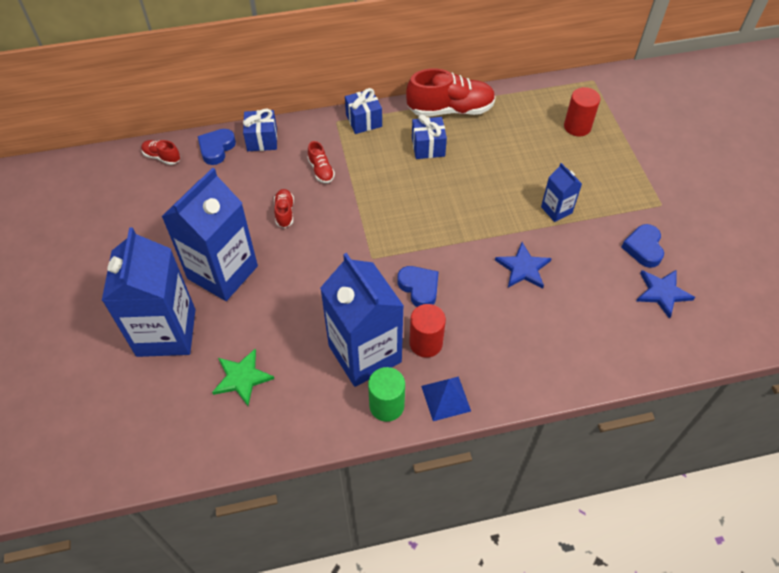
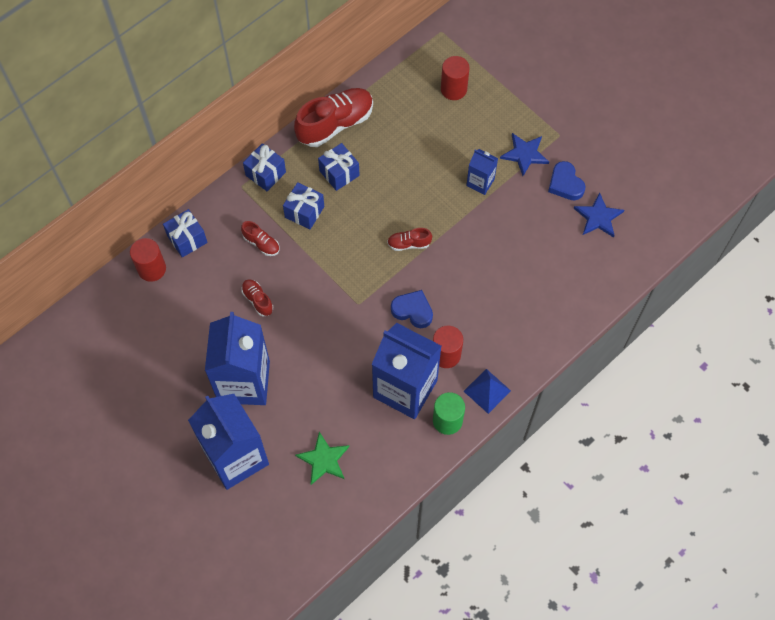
camera: 30 degrees left, 10 degrees up
red shoe [141,140,180,165] -> red shoe moved to [387,228,432,251]
blue heart [198,129,236,165] -> red cylinder [130,238,166,282]
blue star [495,242,552,288] -> blue star moved to [500,133,549,176]
none -> blue gift [283,182,324,229]

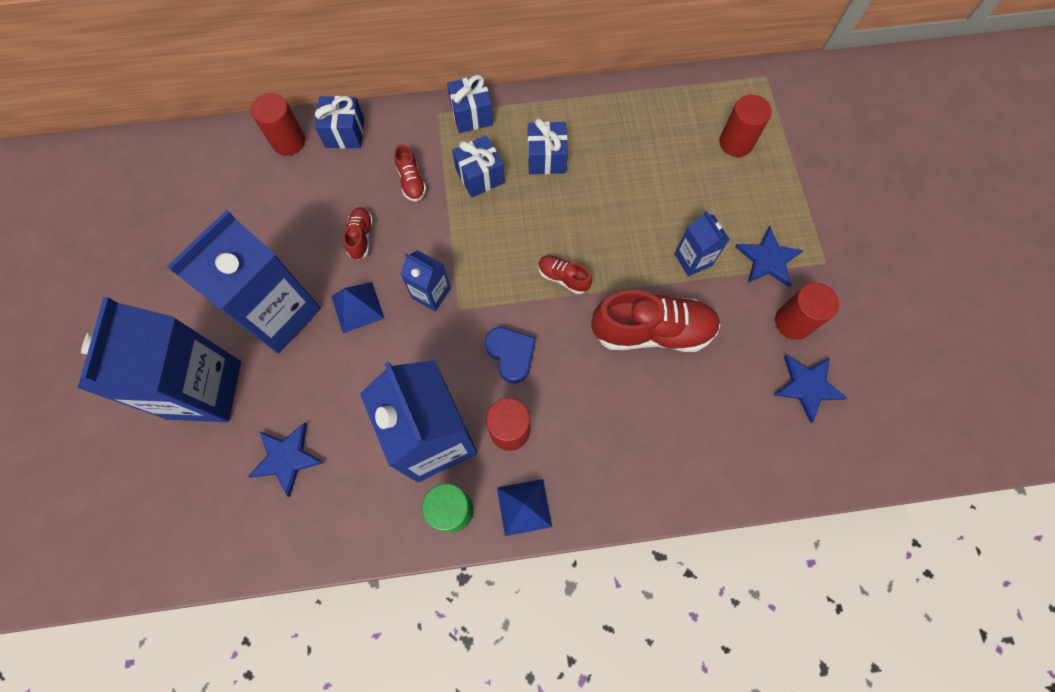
camera: 35 degrees right, 5 degrees up
red shoe [294,88,373,147] -> red shoe moved to [591,290,720,352]
green star [295,432,349,485] -> blue star [248,423,324,497]
blue heart [548,161,585,201] -> red cylinder [775,283,839,340]
none -> blue pyramid [331,282,385,333]
none -> blue carton [400,250,451,311]

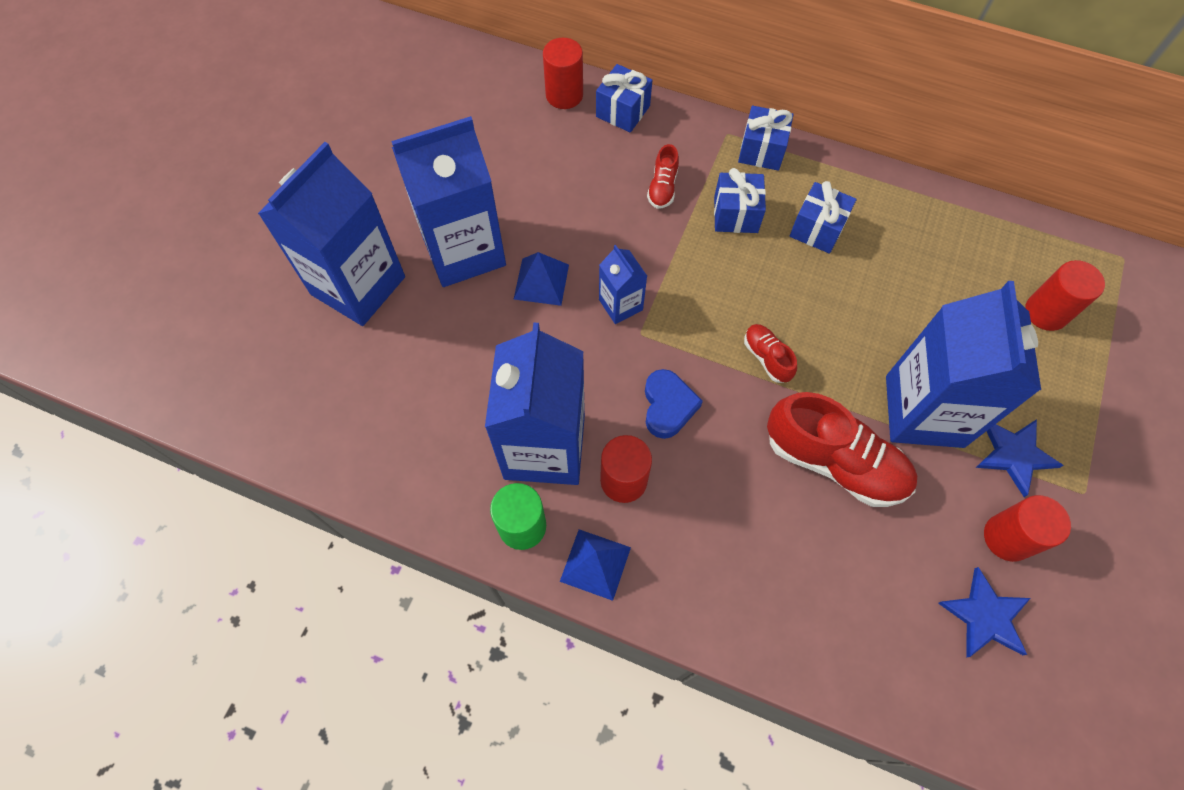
camera: 30 degrees right, 5 degrees down
blue star [248,423,324,497] -> none
red shoe [343,207,373,260] -> none
blue carton [675,211,730,277] -> blue carton [886,281,1041,448], size x2.11

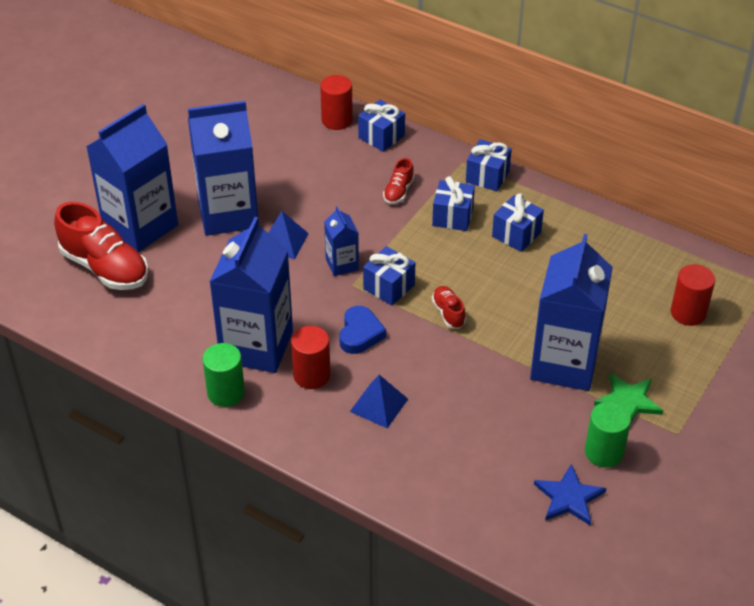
camera: 10 degrees right, 20 degrees down
blue pyramid [560,529,631,601] -> blue pyramid moved to [350,375,408,428]
red shoe [767,392,917,507] -> red shoe moved to [54,202,148,290]
blue star [976,419,1064,497] -> green star [594,373,663,422]
red cylinder [984,495,1071,562] -> green cylinder [585,402,631,468]
none -> blue gift [363,246,415,306]

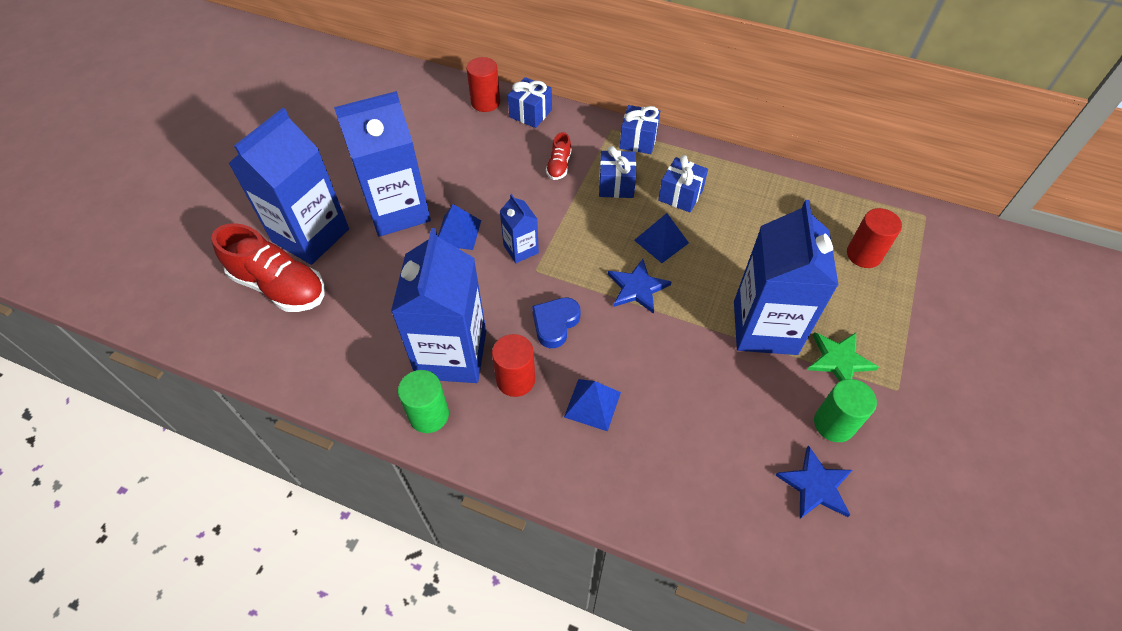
camera: 10 degrees left, 10 degrees up
blue heart [339,306,386,354] -> blue heart turned 150 degrees counterclockwise [532,297,581,348]
blue gift [363,246,415,306] -> none
red shoe [432,286,466,329] -> blue star [608,259,671,314]
none -> blue pyramid [634,213,689,263]

